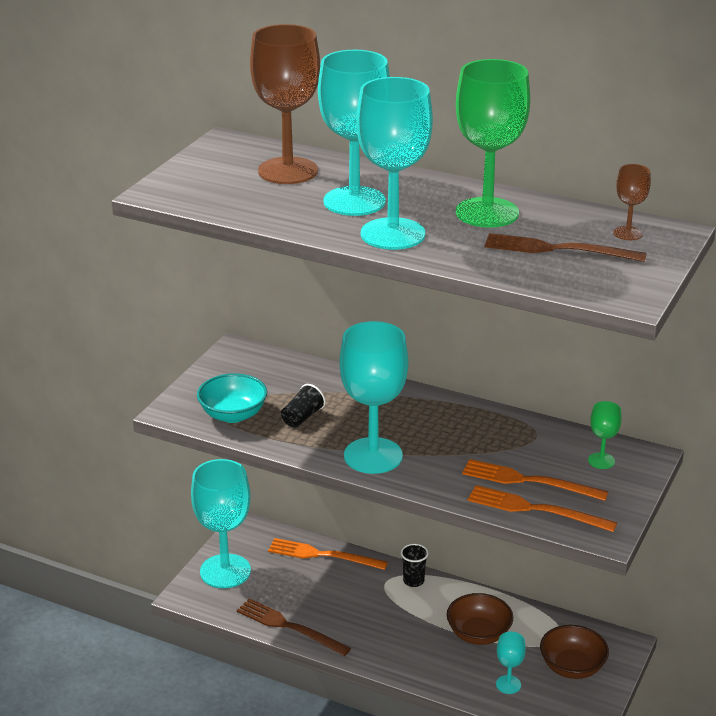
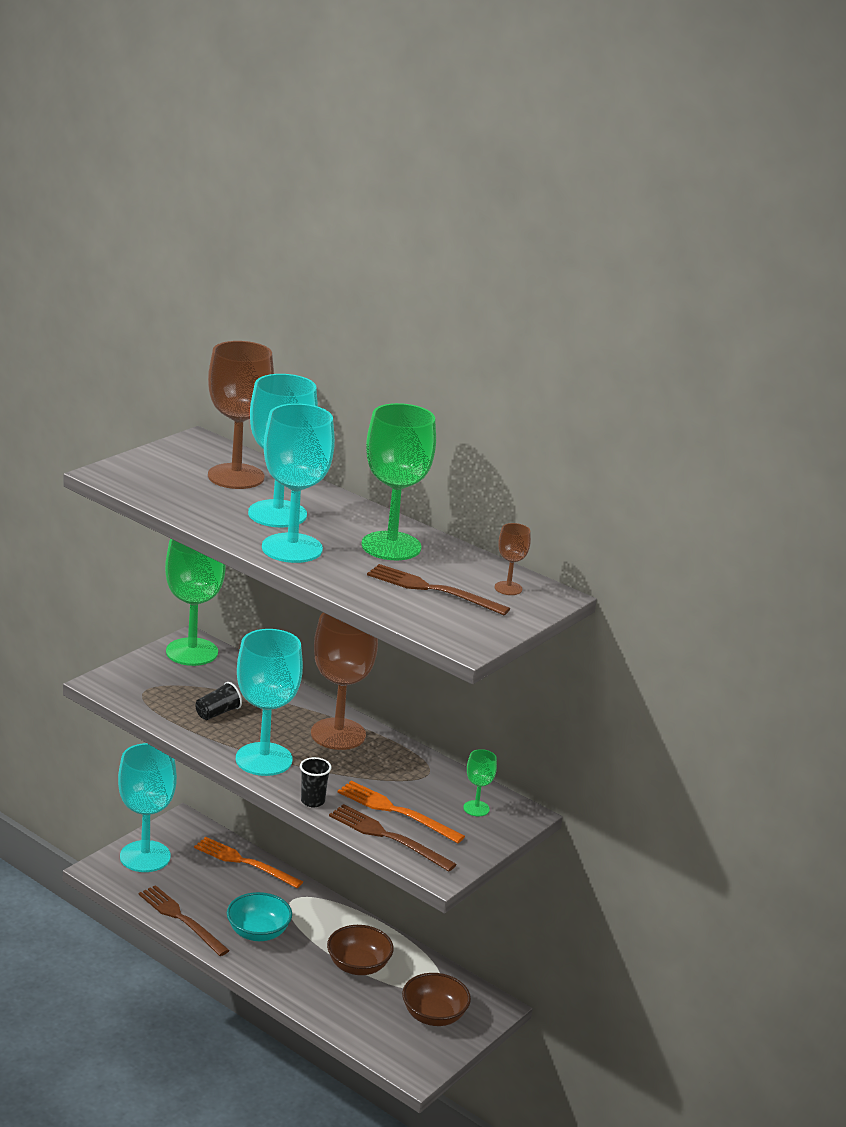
camera: 10 degrees right, 5 degrees down
turquoise bowl [197,373,267,423] -> turquoise bowl moved to [227,892,292,941]
black cup [401,544,429,587] -> black cup moved to [300,757,332,807]
orange fork [468,485,617,532] -> brown fork [329,804,457,872]
turquoise goblet [496,632,526,694] -> none
none -> green goblet [165,539,226,666]
none -> brown goblet [311,613,378,750]

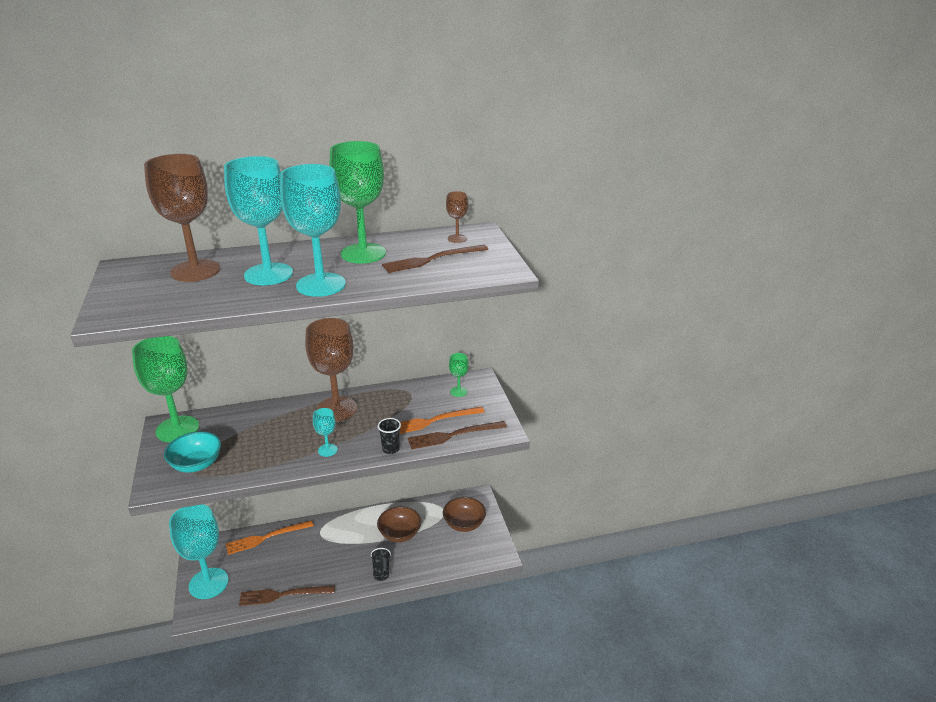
camera: 50 degrees left, 5 degrees up
black cup [195,682,242,720] -> black cup moved to [371,548,391,581]
turquoise bowl [227,892,292,941] -> turquoise bowl moved to [164,431,221,473]
turquoise goblet [236,629,303,776] -> turquoise goblet [313,408,338,457], size x0.45

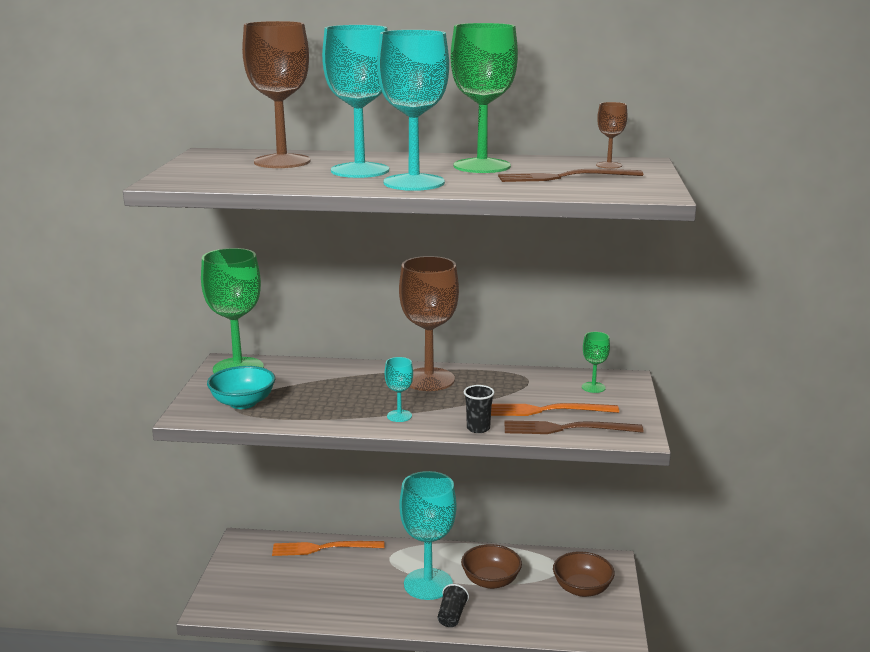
camera: 20 degrees right, 10 degrees down
turquoise goblet [169,504,229,599] -> turquoise goblet moved to [400,471,457,600]
brown fork [239,585,335,606] -> none

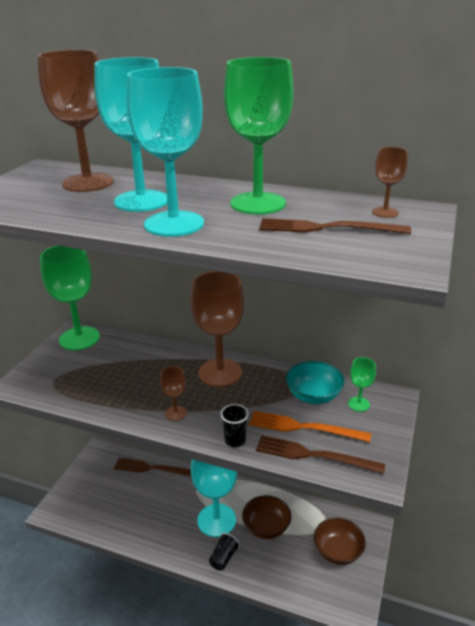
camera: 15 degrees right, 10 degrees up
turquoise bowl [207,366,275,409] -> turquoise bowl moved to [286,361,345,404]
orange fork [272,541,384,556] -> brown fork [114,458,191,476]
turquoise goblet [385,357,413,422] -> brown goblet [160,366,187,421]

